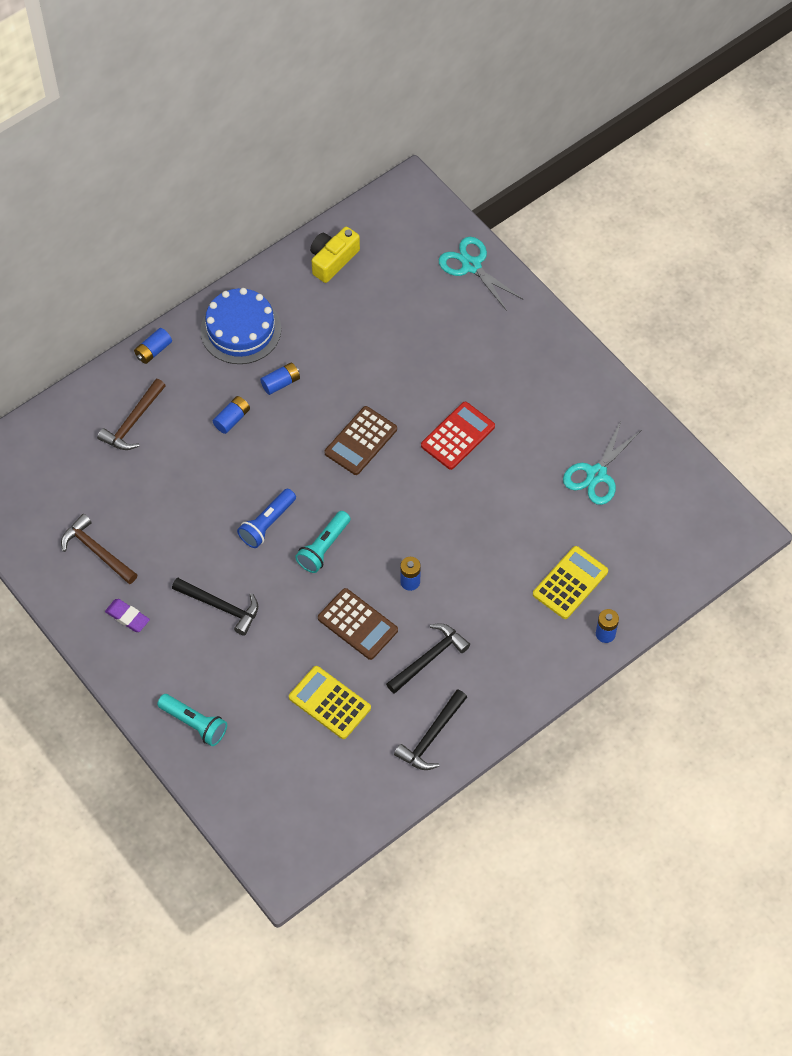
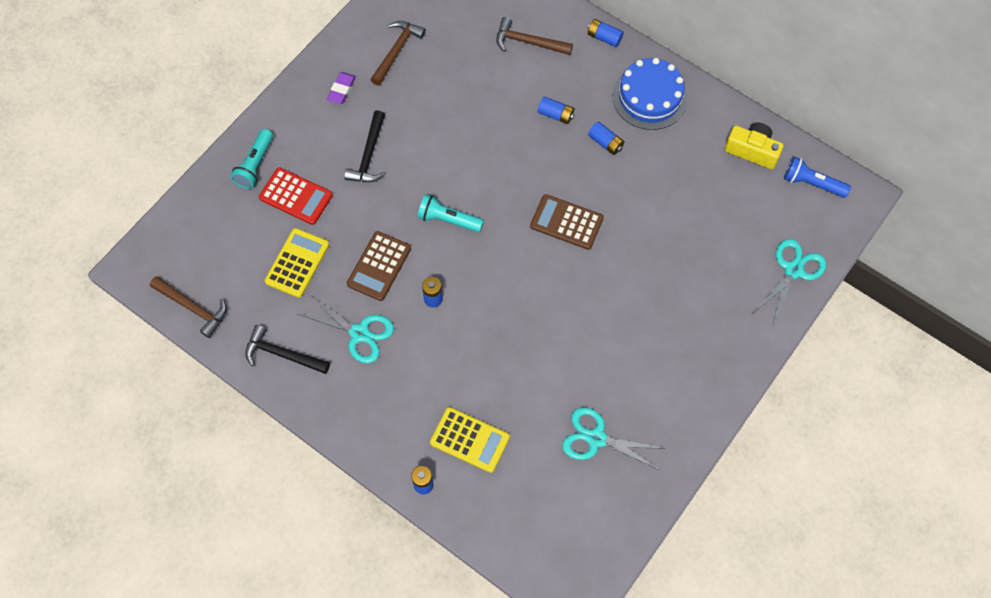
camera: 75 degrees right, 5 degrees up
blue flashlight [237,489,296,548] -> blue flashlight moved to [784,156,851,198]
black hammer [386,623,470,694] -> turquoise scissors [298,295,394,363]
red calculator [421,402,495,470] -> red calculator moved to [259,168,333,225]
none -> brown hammer [150,276,227,338]

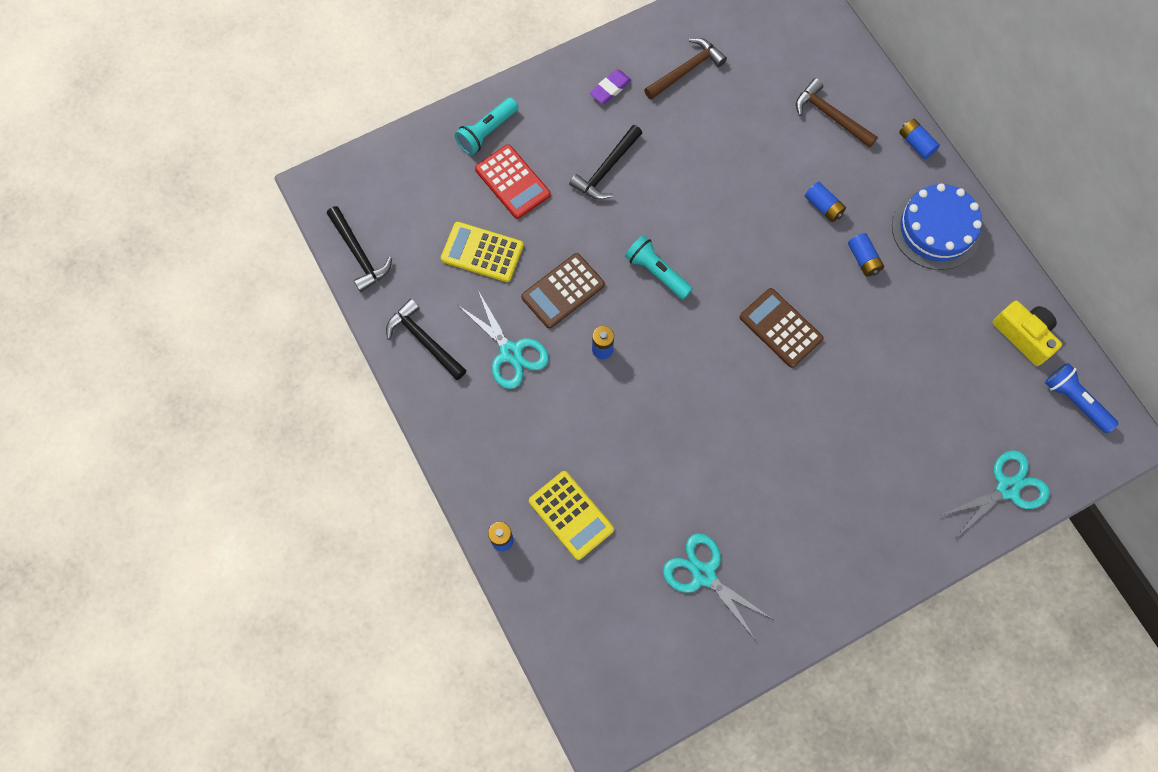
camera: 25 degrees right, 5 degrees up
brown hammer [150,276,227,338] -> black hammer [327,206,392,292]
yellow calculator [265,228,329,298] -> yellow calculator turned 120 degrees counterclockwise [441,222,524,282]

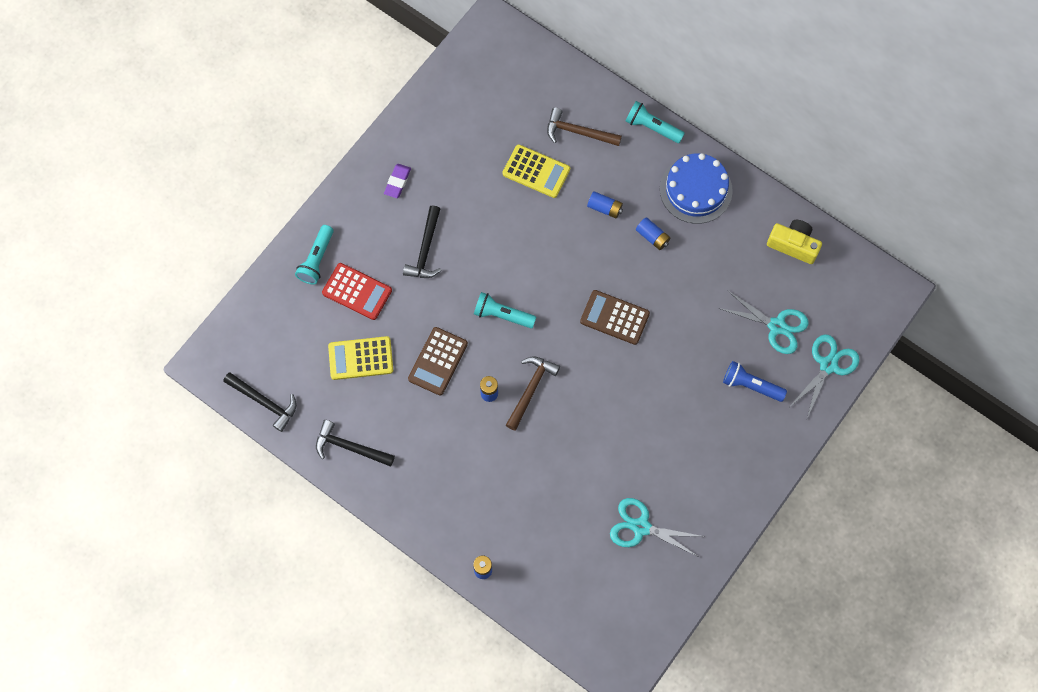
camera: 25 degrees left, 0 degrees up
turquoise scissors [458,292,549,389] -> turquoise scissors moved to [718,290,809,354]
yellow calculator [529,471,614,560] -> yellow calculator moved to [502,144,570,198]
brown hammer [644,38,727,100] -> brown hammer moved to [506,356,560,430]
blue battery [899,119,940,159] -> turquoise flashlight [626,101,685,143]
blue flashlight [1045,363,1119,433] -> blue flashlight moved to [723,361,787,402]

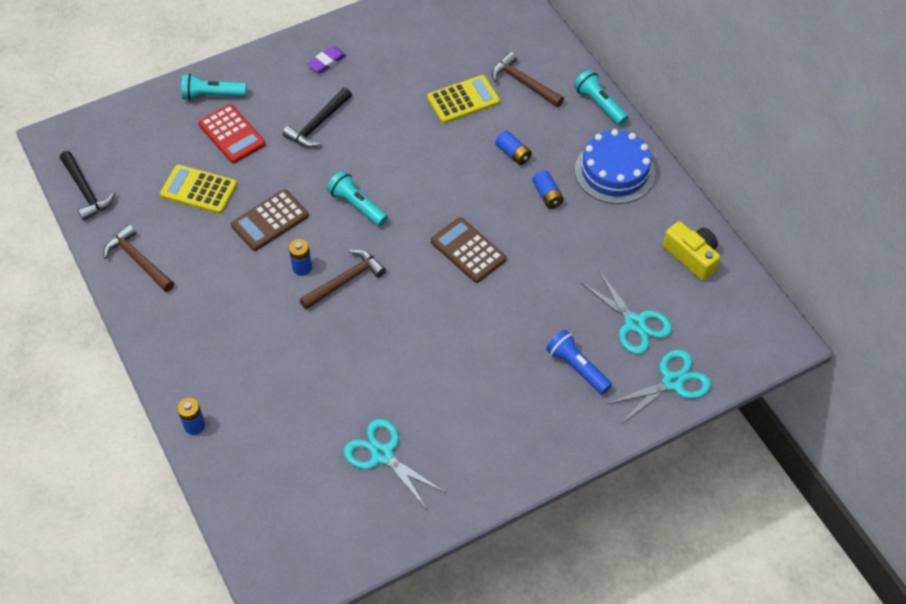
camera: 25 degrees right, 15 degrees down
turquoise flashlight [295,225,333,284] -> turquoise flashlight turned 45 degrees clockwise [181,74,247,101]
black hammer [316,420,395,467] -> brown hammer [103,224,174,292]
yellow calculator [502,144,570,198] -> yellow calculator turned 75 degrees counterclockwise [427,75,500,123]

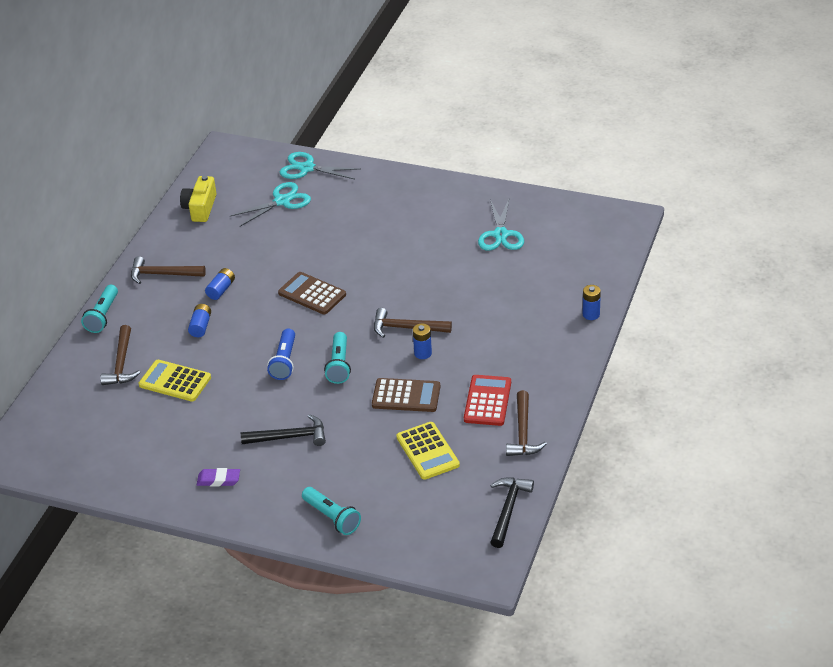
camera: 130 degrees left, 15 degrees down
red calculator [198,104,266,163] -> red calculator moved to [464,375,511,426]
brown calculator [431,217,506,283] -> brown calculator turned 120 degrees clockwise [278,272,346,315]
blue flashlight [546,330,612,394] -> blue flashlight moved to [267,328,295,380]
blue cake [575,129,656,204] -> brown hammer [131,256,206,284]
turquoise scissors [580,270,672,354] -> turquoise scissors turned 45 degrees clockwise [231,182,311,227]

